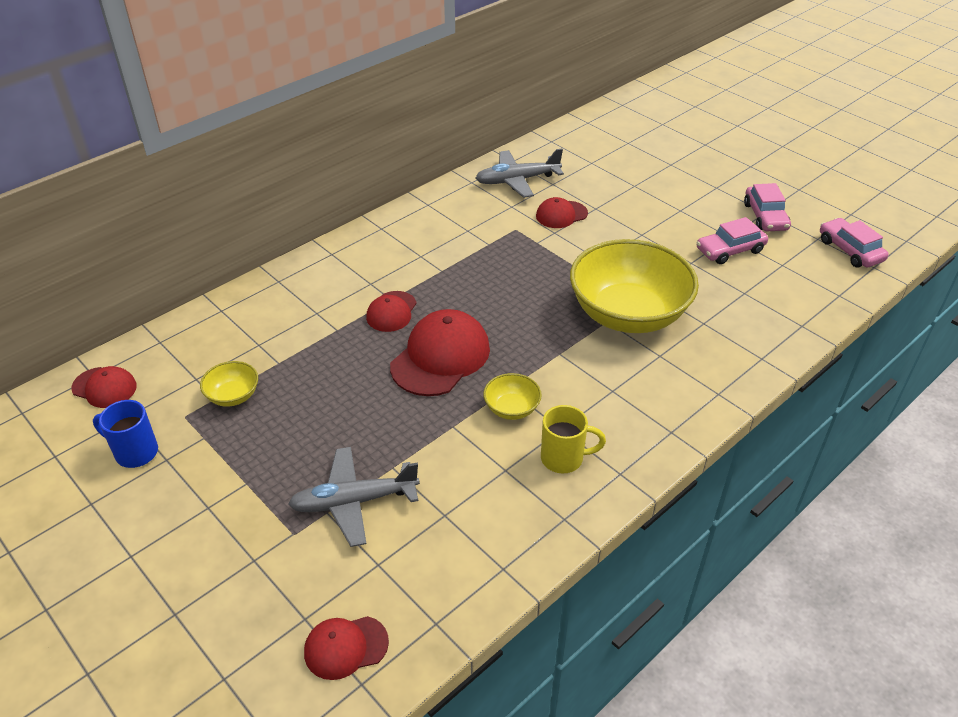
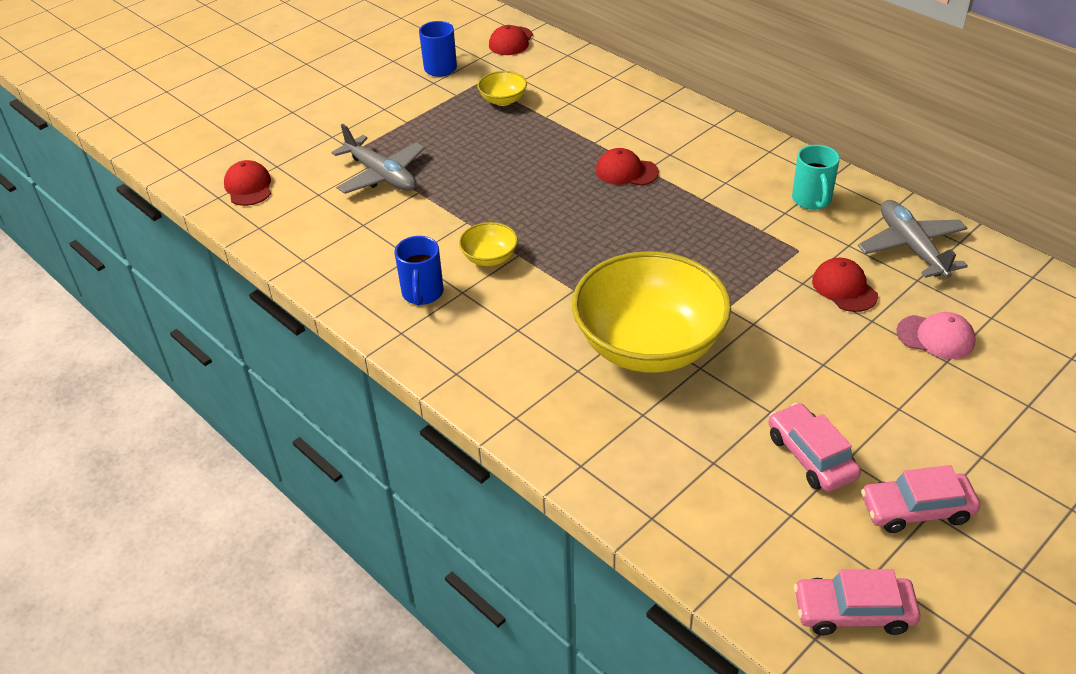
camera: 90 degrees right, 0 degrees up
grey plane [288,447,420,547] -> grey plane turned 150 degrees clockwise [331,124,425,194]
red cap [390,309,490,396] -> none
yellow mug [541,405,606,473] -> blue mug [395,236,444,306]
pink car [820,218,889,268] -> pink car turned 150 degrees counterclockwise [794,569,920,635]
none -> turquoise mug [792,145,840,210]
none -> pink cap [897,312,976,359]

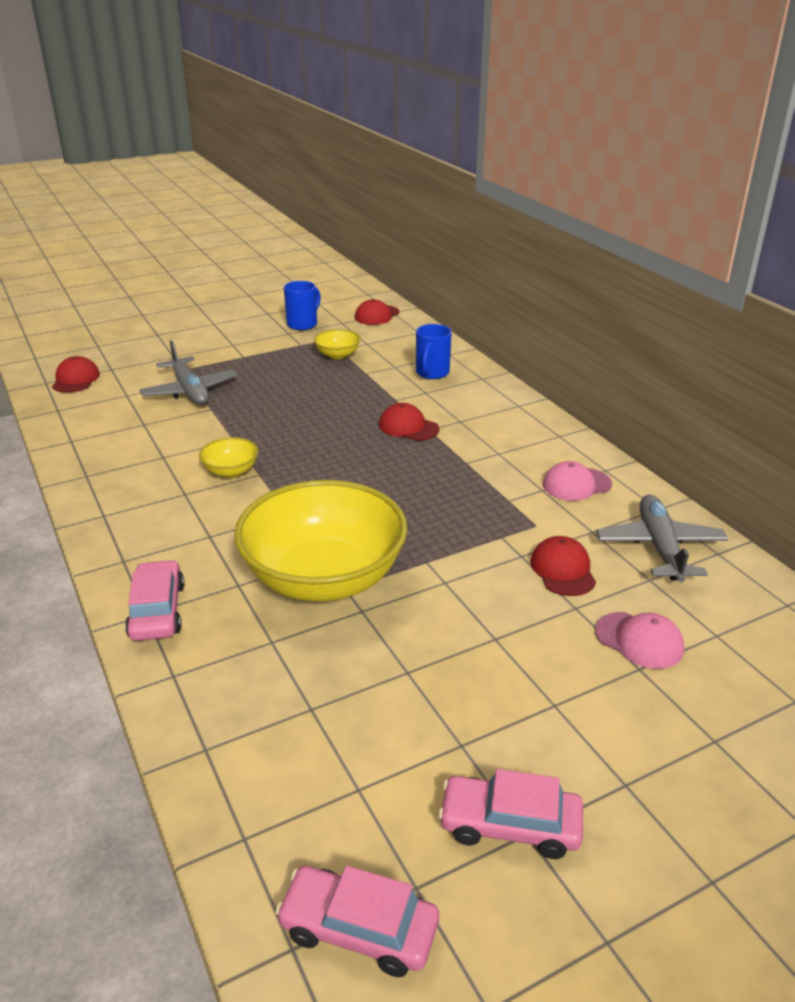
camera: 15 degrees right, 10 degrees down
blue mug [395,236,444,306] -> blue mug moved to [416,324,452,379]
pink car [768,403,861,492] -> pink car moved to [125,560,184,641]
turquoise mug [792,145,840,210] -> pink cap [543,461,612,501]

